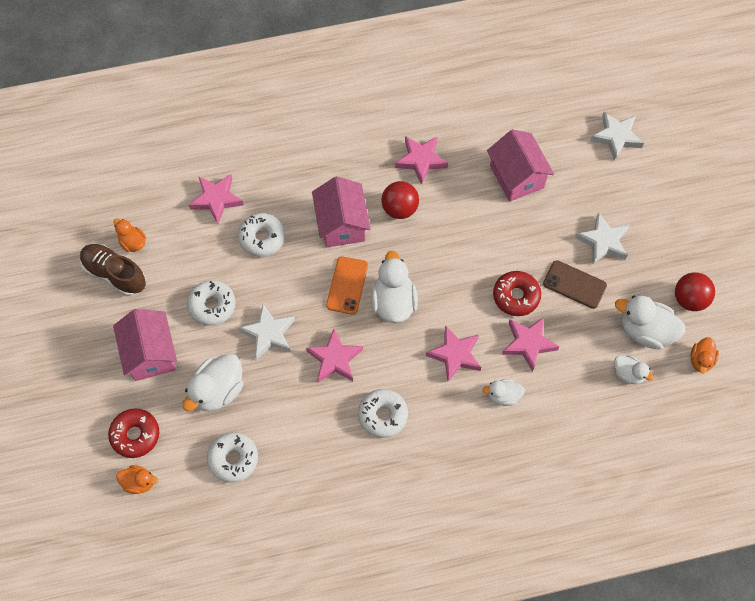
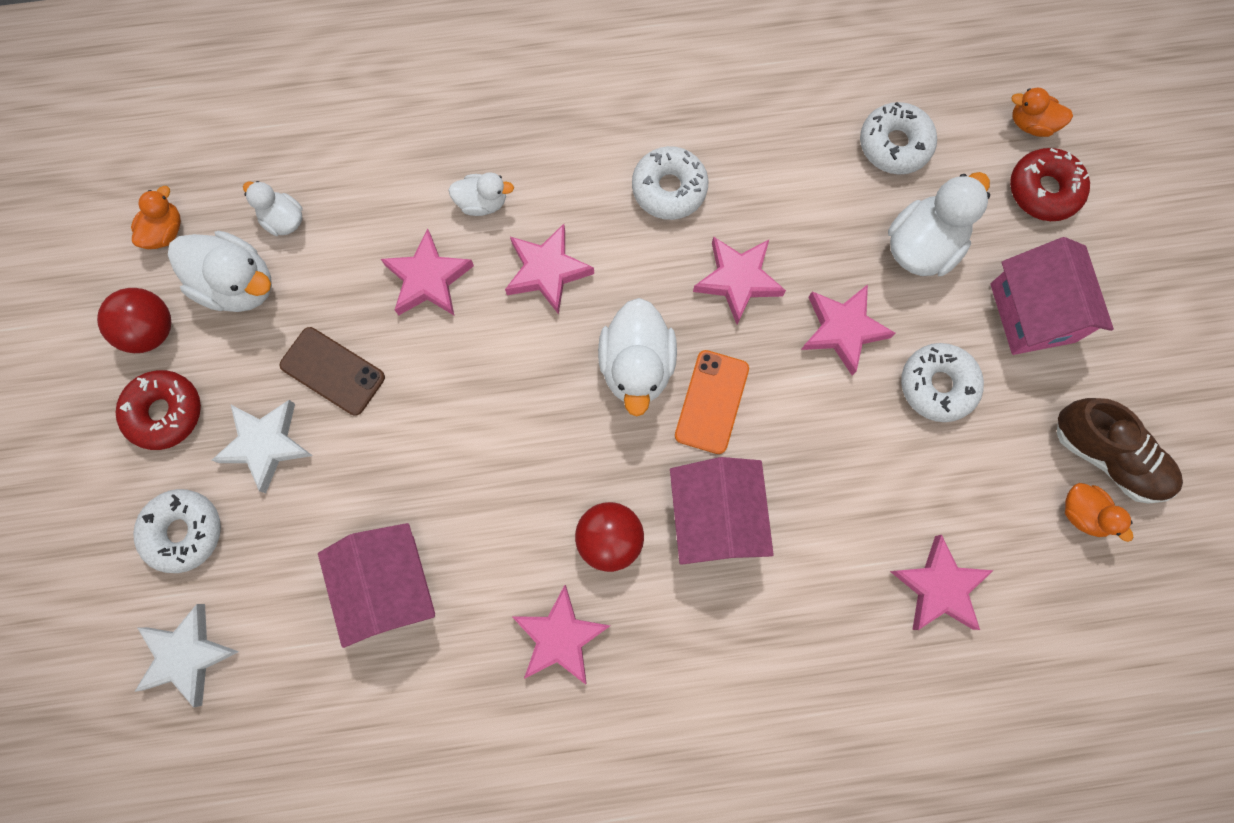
camera: 175 degrees left, 10 degrees up
white donut [238,213,285,257] -> white donut moved to [133,489,221,573]
white star [239,304,295,360] -> pink star [801,284,895,375]
red donut [493,271,541,316] -> red donut moved to [116,370,201,450]

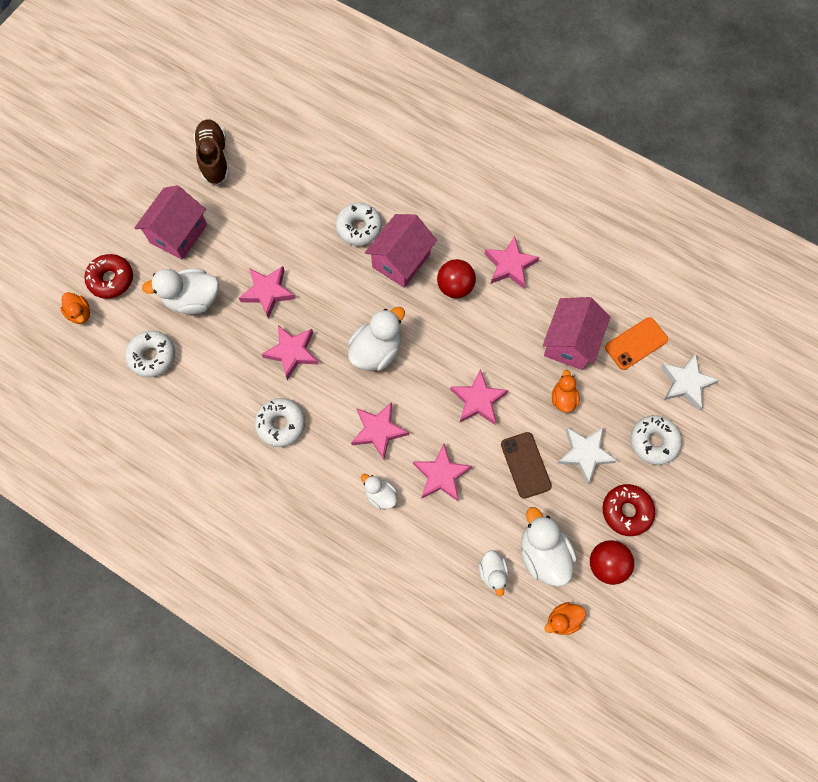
camera: 140 degrees left, 5 degrees down
orange phone [675,350,749,454] -> orange phone moved to [605,317,668,370]
pink star [890,535,994,630] -> pink star moved to [450,369,508,425]
white donut [901,343,984,422] -> white donut moved to [336,203,382,246]
orange duck [1065,483,1133,542] -> orange duck moved to [552,370,579,413]

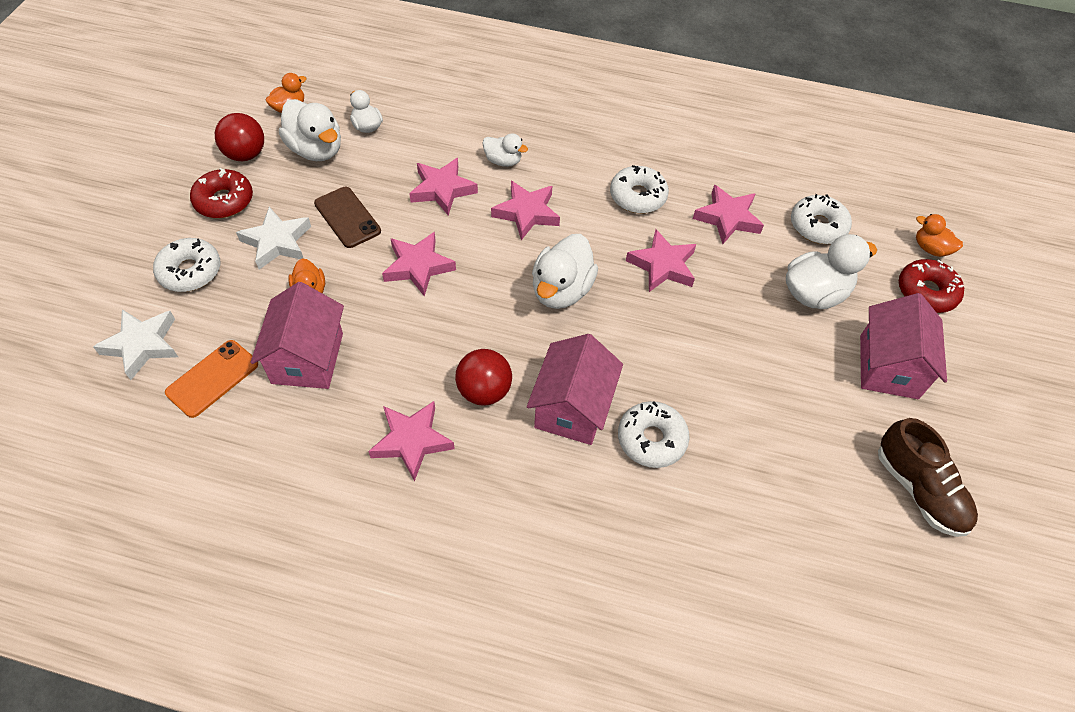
camera: 160 degrees right, 15 degrees down
pink star [239,266,295,319] -> pink star moved to [693,185,764,244]

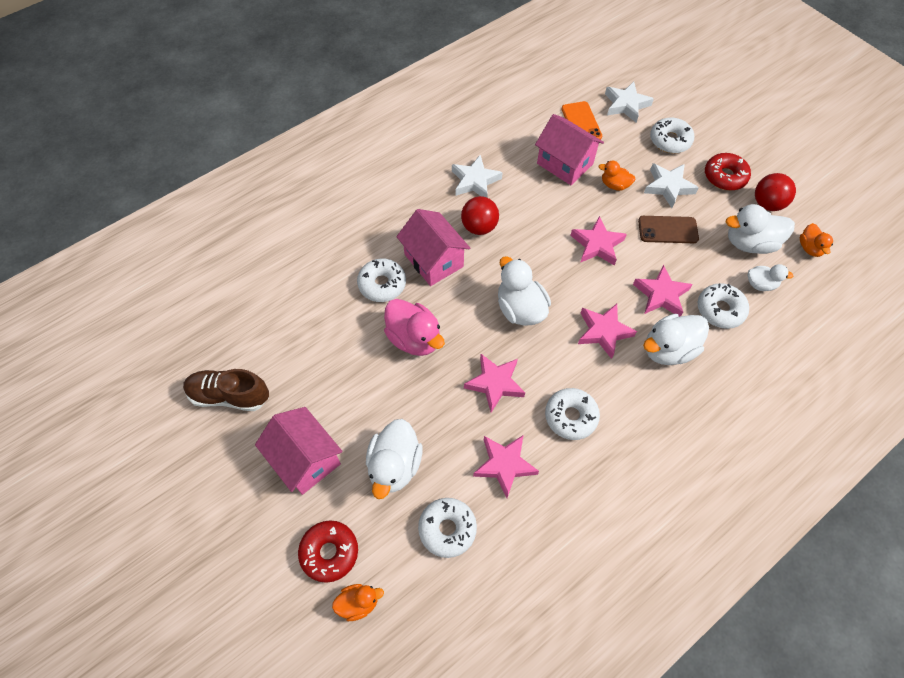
camera: 130 degrees right, 5 degrees up
pink star [368,401,455,481] -> white star [452,155,503,197]
white duck [482,133,528,167] -> white duck [643,314,709,365], size x1.77
none -> pink duck [384,299,445,356]
none -> white donut [698,283,749,329]

